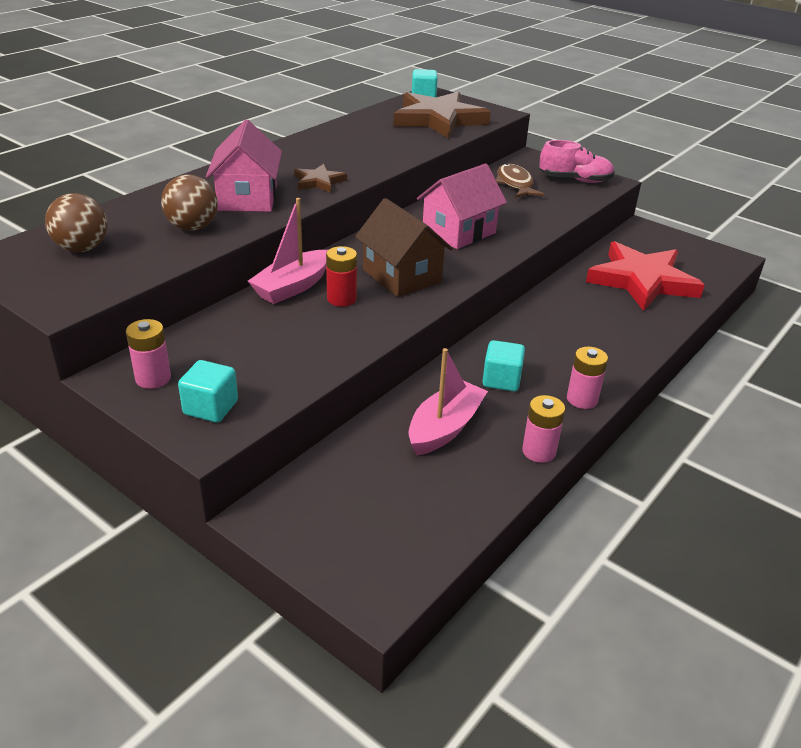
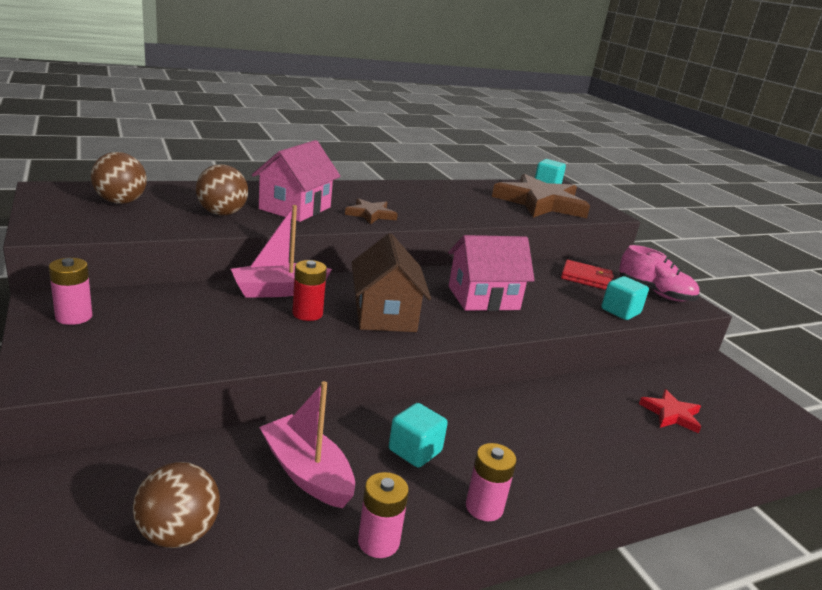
camera: 25 degrees right, 10 degrees down
turquoise cube [178,360,238,423] -> turquoise cube moved to [602,276,649,320]
pink boat [409,348,488,455] -> pink boat turned 105 degrees counterclockwise [259,381,355,508]
brown fish [496,163,544,198] -> red wallet [561,260,614,290]
red star [586,241,705,311] -> red star [639,389,701,433], size x0.47
none -> brown ball [133,462,220,548]

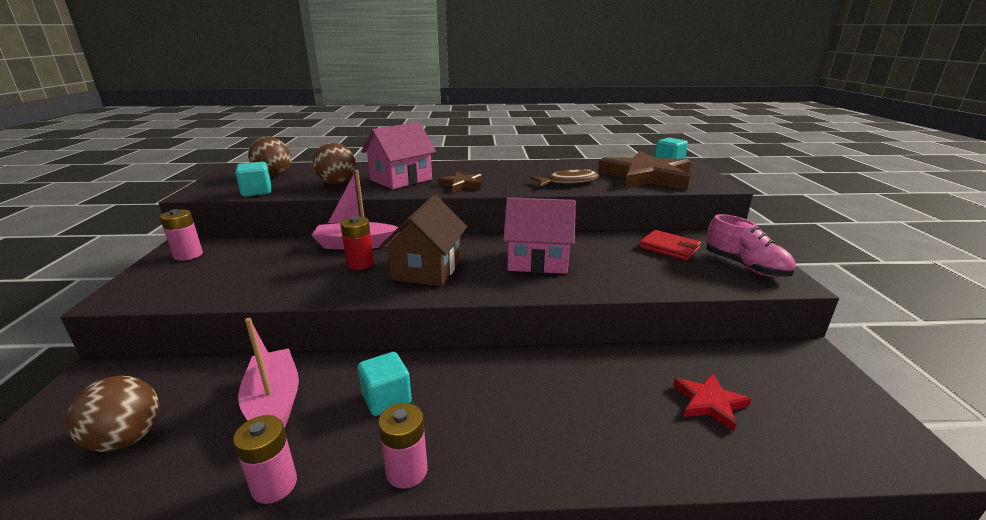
camera: 25 degrees right, 0 degrees up
turquoise cube [602,276,649,320] -> turquoise cube moved to [235,162,271,197]
none -> brown fish [530,168,599,187]

